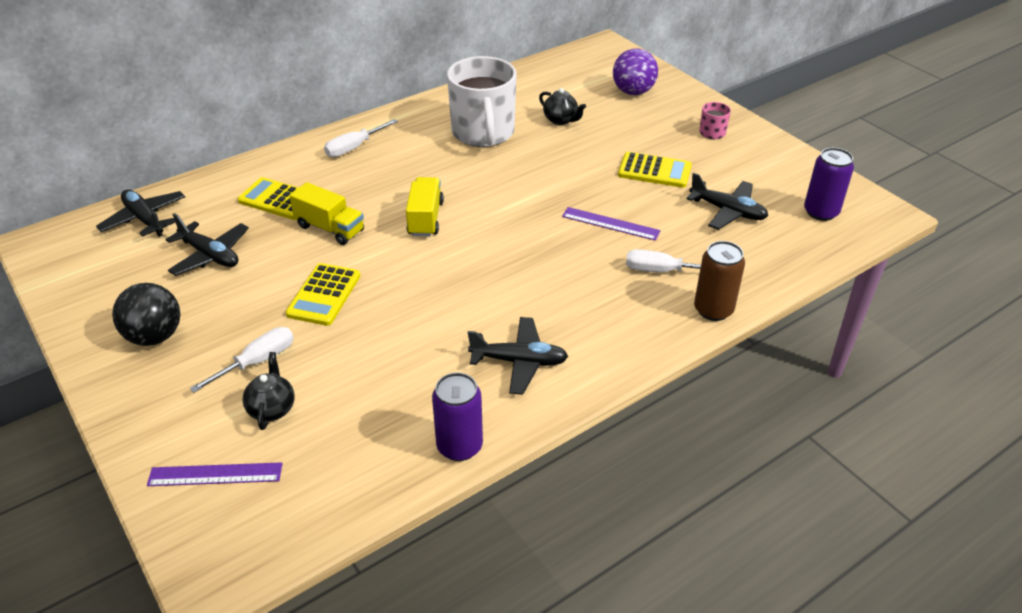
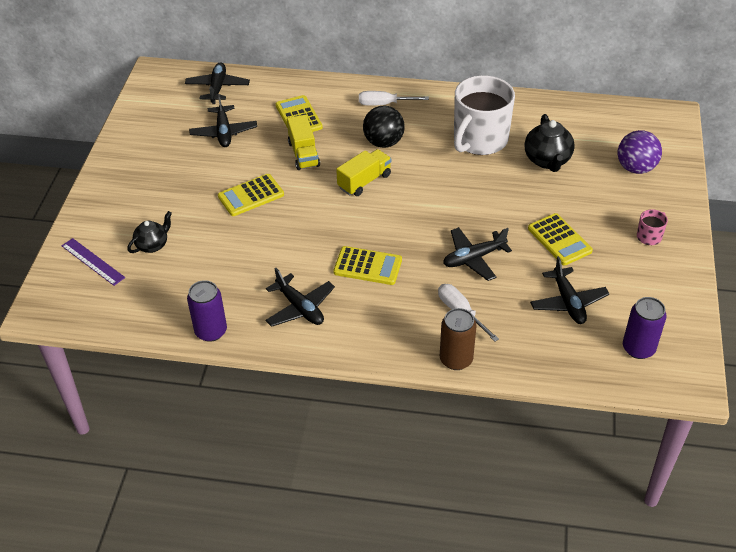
camera: 45 degrees right, 5 degrees up
black ball [112,283,180,346] -> black ball moved to [363,106,405,148]
white screwdriver [190,327,294,393] -> none
black teapot [539,88,586,125] -> black teapot [525,114,575,172], size x1.56
purple ruler [562,207,661,241] -> black plane [443,227,512,281]
none -> yellow calculator [333,246,402,285]

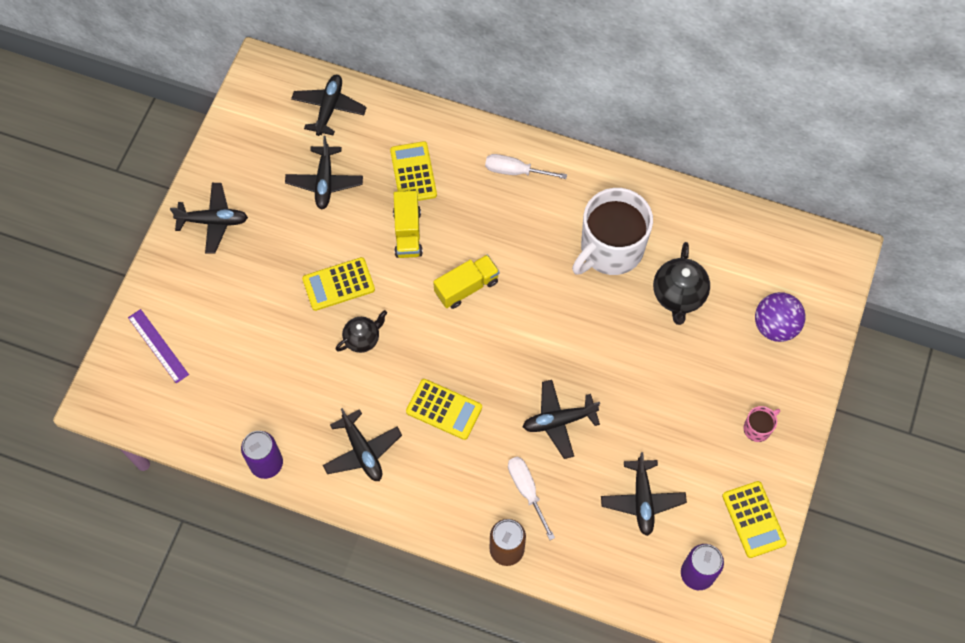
camera: 10 degrees right, 20 degrees up
black teapot [127,211,172,253] -> black teapot moved to [336,310,387,353]
black ball [363,106,405,148] -> none
yellow calculator [528,213,593,266] -> yellow calculator moved to [722,481,787,558]
none -> black plane [170,183,248,254]

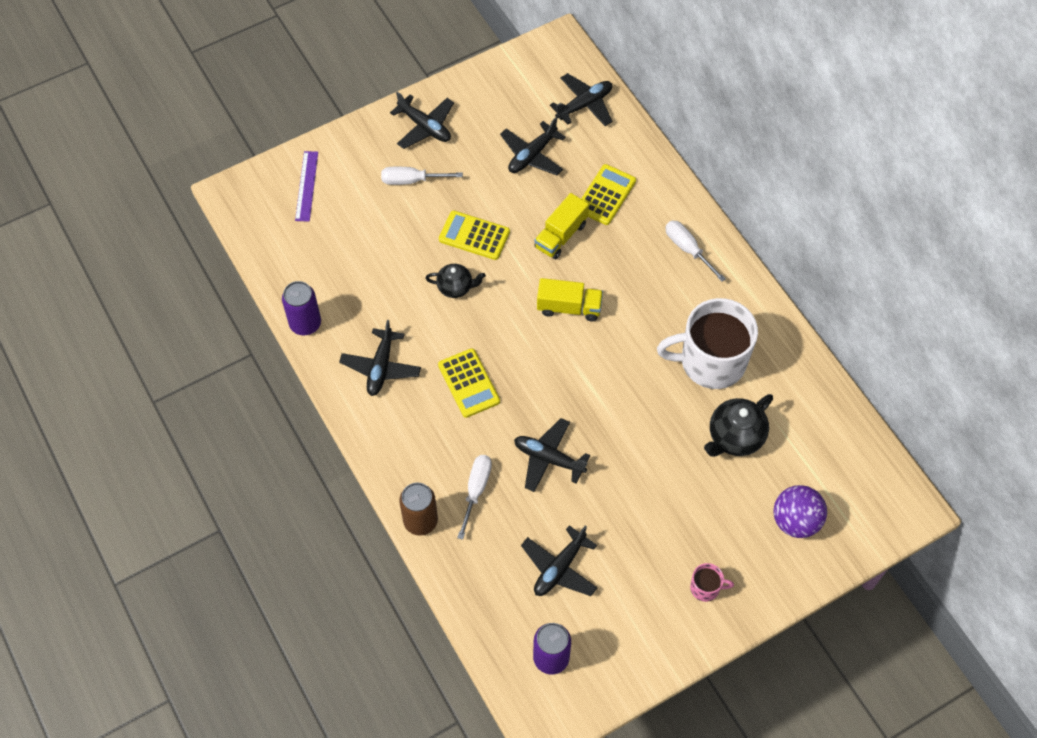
camera: 40 degrees right, 5 degrees down
yellow calculator [722,481,787,558] -> none
none -> white screwdriver [381,167,463,185]

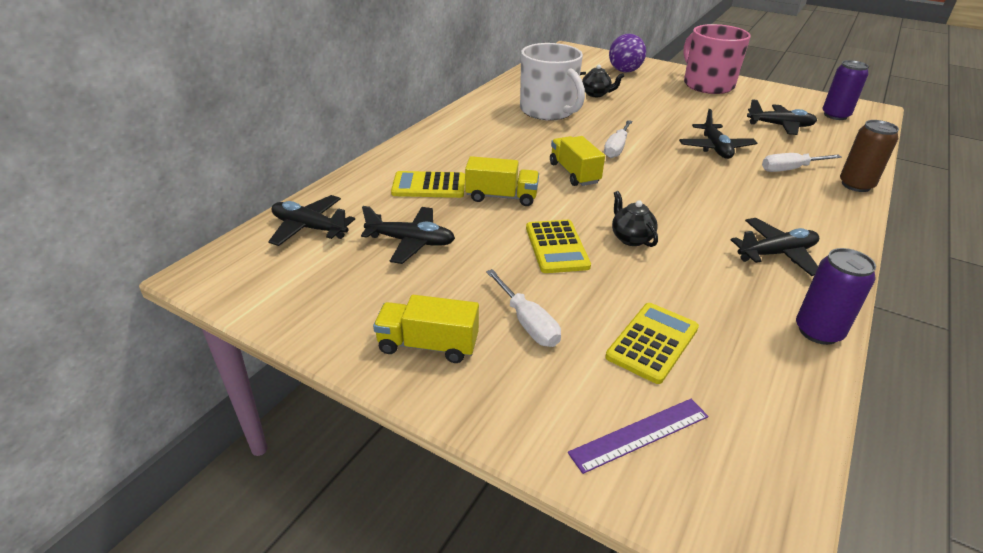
camera: 120 degrees left, 25 degrees down
black plane [390,92,454,149] -> yellow truck [373,295,479,363]
yellow calculator [438,348,500,418] -> yellow calculator moved to [605,303,699,384]
white screwdriver [665,221,726,282] -> white screwdriver moved to [604,120,632,158]
pink mug [690,563,734,602] -> pink mug [683,24,751,94], size x2.40
black teapot [704,394,773,457] -> black teapot [580,65,624,97], size x0.64

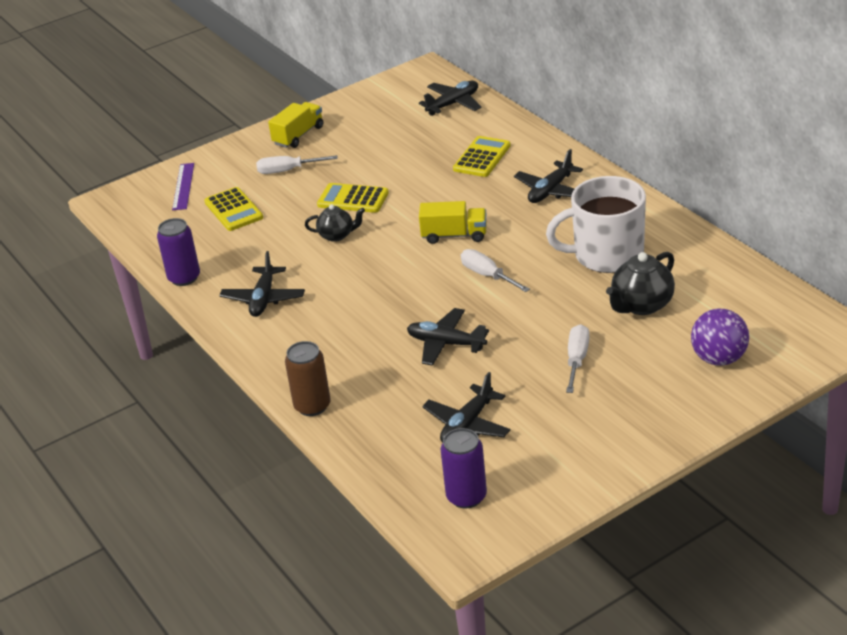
camera: 120 degrees right, 0 degrees up
black plane [361,206,455,264] -> black plane moved to [514,149,583,203]
yellow truck [465,156,539,206] -> none
black teapot [580,65,624,97] -> black teapot [606,252,675,315], size x1.56
pink mug [683,24,751,94] -> none
white screwdriver [762,153,842,172] -> white screwdriver moved to [566,324,590,393]

